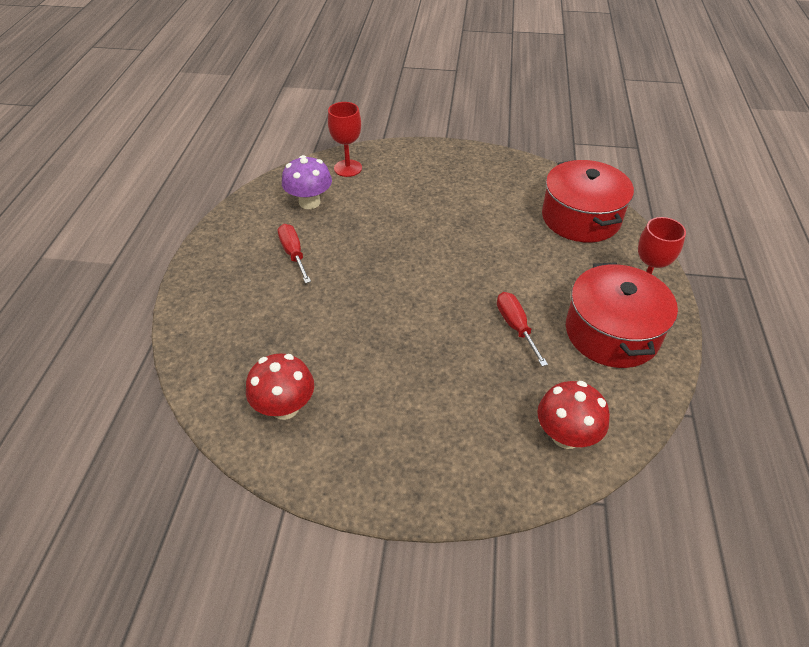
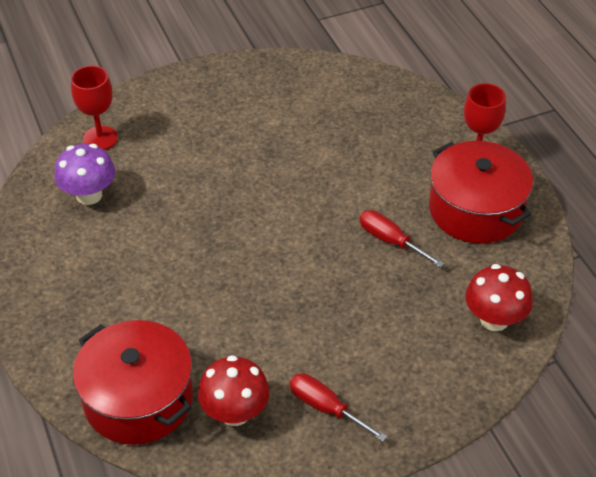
camera: 30 degrees left, 0 degrees up
red screwdriver [278,224,311,283] -> red screwdriver moved to [290,373,387,442]
red pot [542,160,634,243] -> red pot moved to [73,320,193,445]

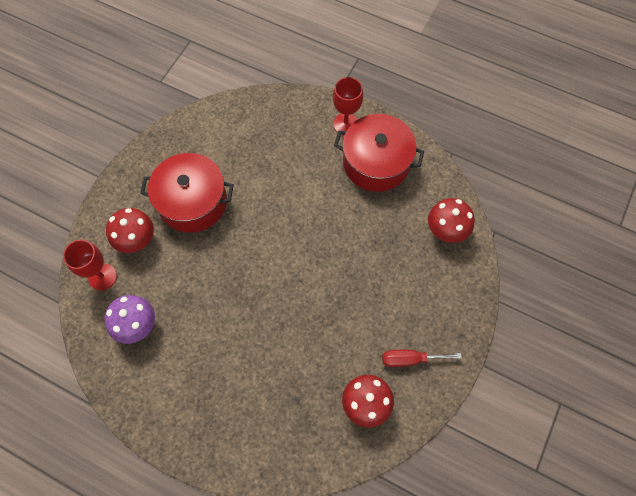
camera: 40 degrees left, 20 degrees up
red pot [73,320,193,445] -> red pot moved to [140,153,234,233]
red screwdriver [360,210,444,268] -> none
none -> red mushroom [106,208,154,253]

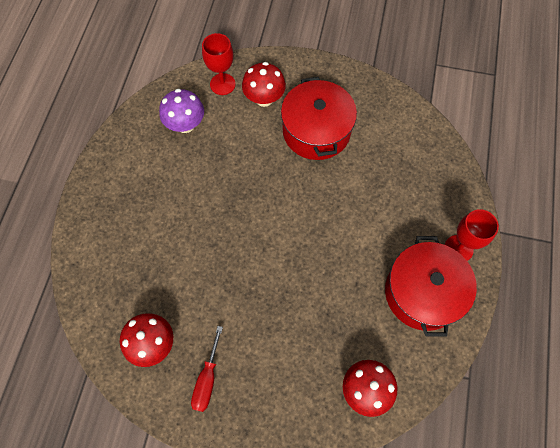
camera: 75 degrees right, 0 degrees up
red screwdriver [382,350,462,367] -> red screwdriver turned 150 degrees counterclockwise [191,326,223,412]

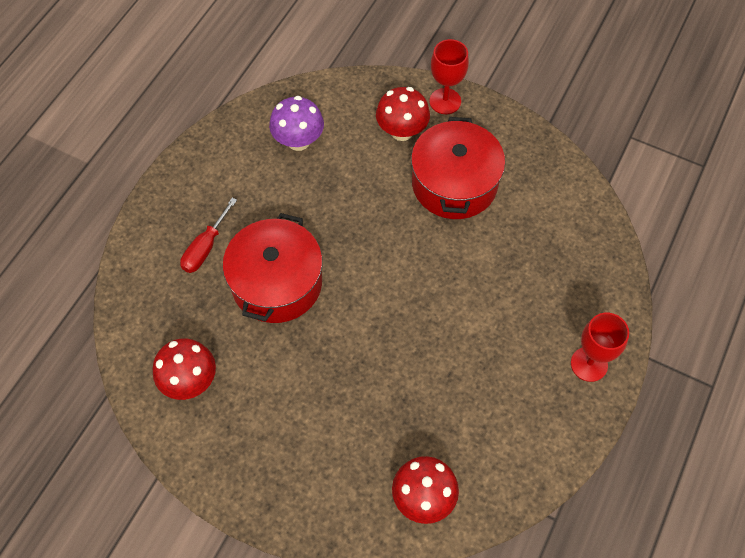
camera: 15 degrees right, 5 degrees down
red screwdriver [191,326,223,412] -> red screwdriver moved to [180,198,237,273]
red goblet [202,33,236,95] -> red goblet moved to [429,39,469,114]
red pot [385,236,477,337] -> red pot moved to [223,213,322,323]

